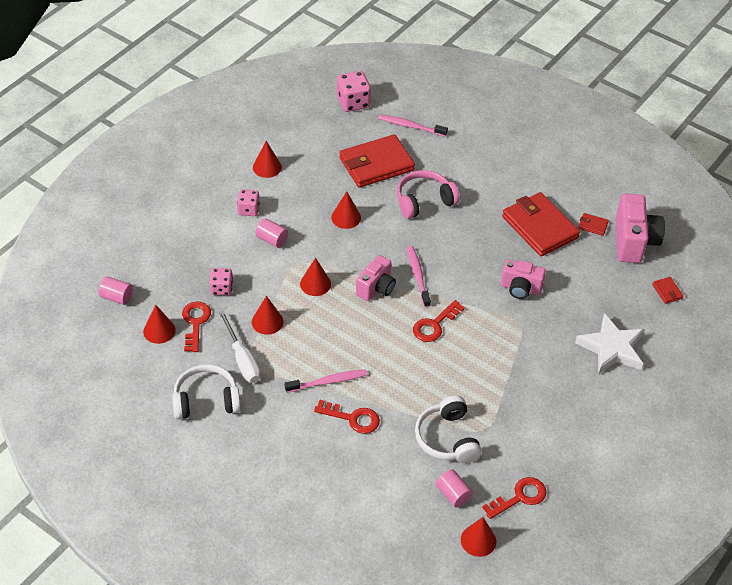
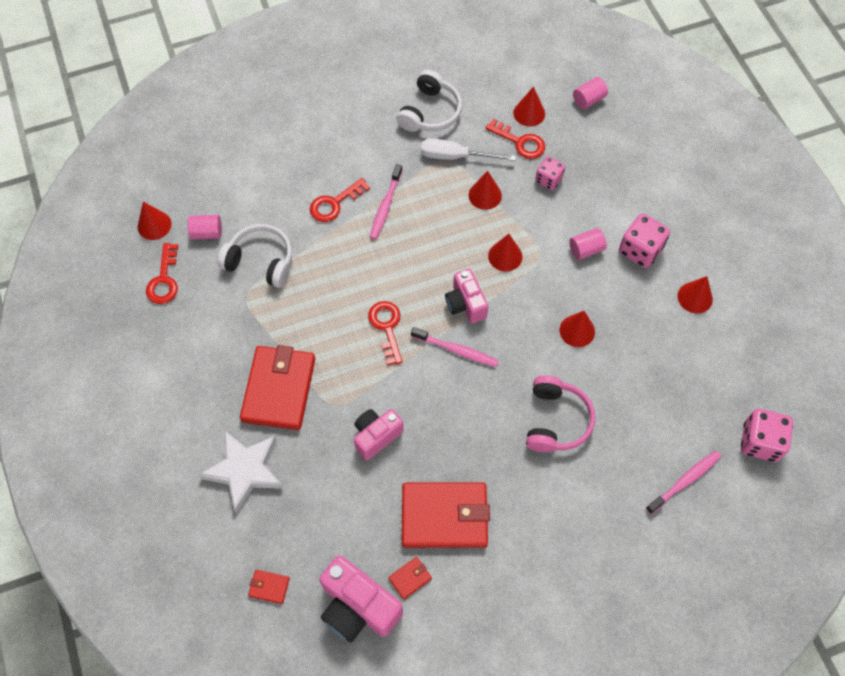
camera: 125 degrees right, 15 degrees up
pink dice [237,189,260,216] -> pink dice [619,213,670,268], size x1.56
red wallet [339,134,415,188] -> red wallet moved to [240,345,315,430]

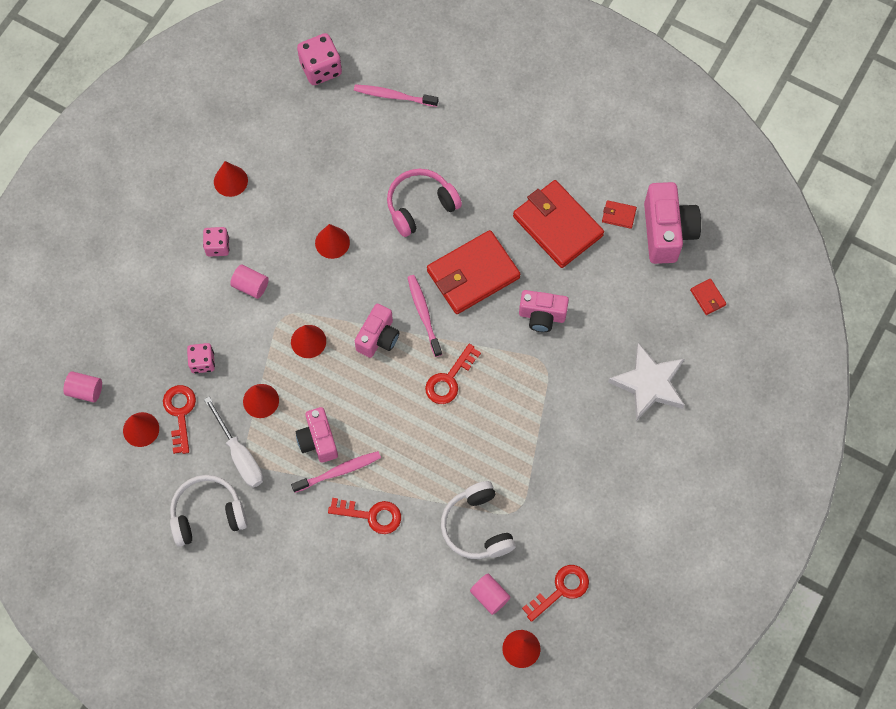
camera: 130 degrees left, 5 degrees up
red wallet [240,345,315,430] -> red wallet moved to [427,230,520,314]
pink dice [619,213,670,268] -> pink dice [203,227,229,257], size x0.64
none -> pink camera [296,407,338,463]

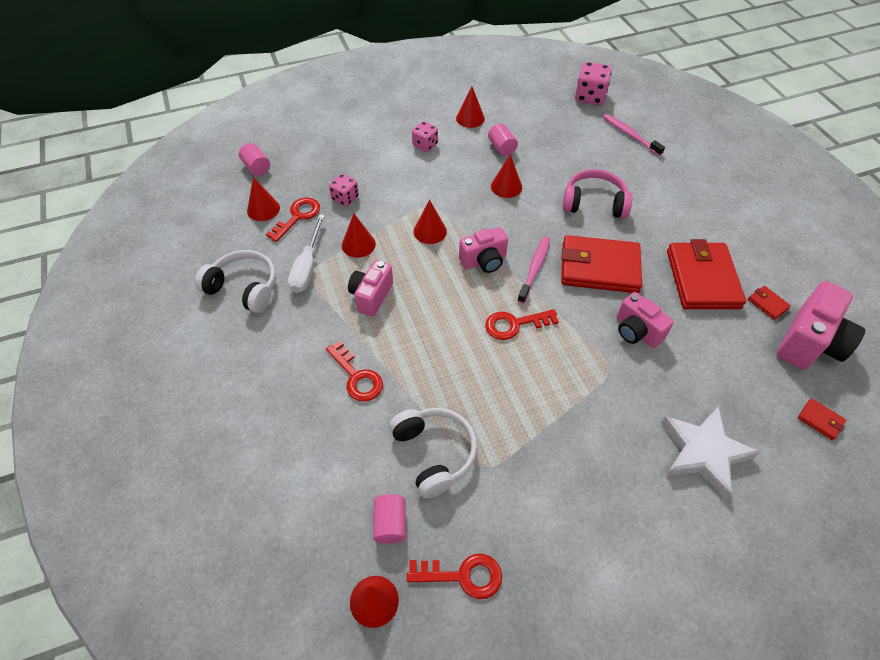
camera: 40 degrees right, 15 degrees down
pink cylinder [230,265,269,299] -> pink cylinder moved to [488,123,518,156]
pink toothbrush [291,451,381,493] -> none
white headphones [441,481,516,559] -> white headphones turned 135 degrees clockwise [389,408,477,498]
red wallet [690,279,726,315] -> red wallet turned 60 degrees counterclockwise [798,398,846,440]

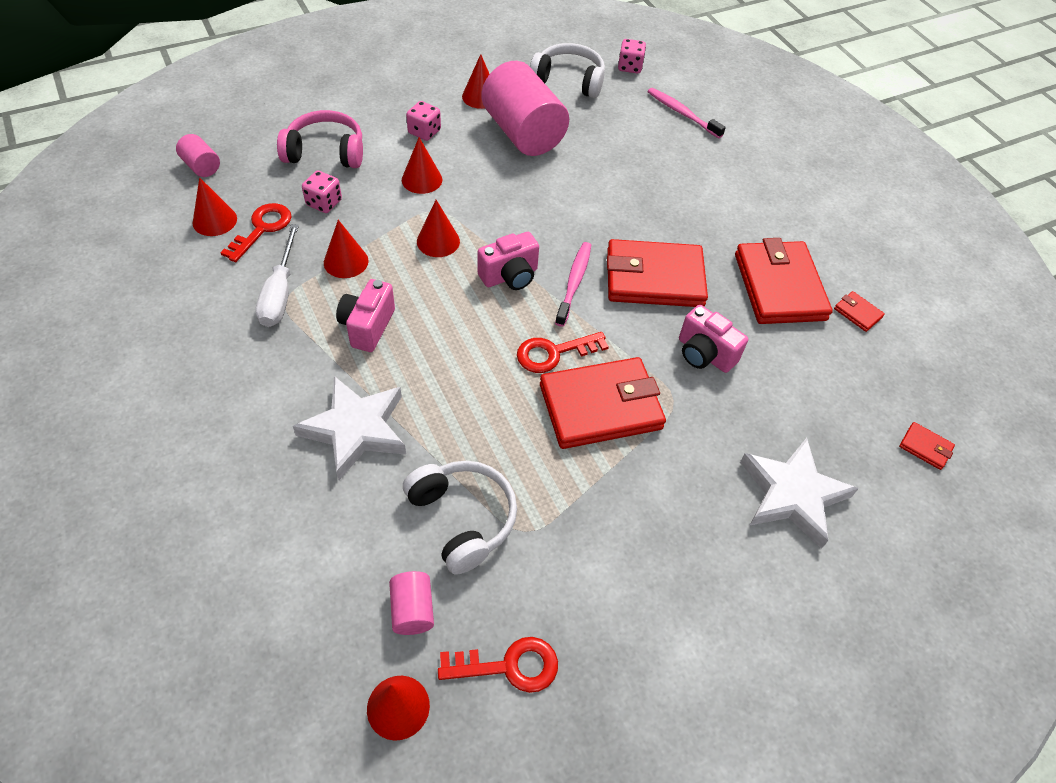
camera: 10 degrees left, 0 degrees up
white headphones [195,250,276,313] -> white headphones moved to [530,43,605,98]
red key [326,341,383,402] -> white star [293,376,406,480]
pink cylinder [488,123,518,156] -> pink cylinder [482,61,569,156], size x2.24
red cone [491,154,522,198] -> red cone moved to [402,137,442,194]
pink headphones [563,169,632,219] -> pink headphones moved to [277,110,363,168]
pink dice [575,62,612,105] -> pink dice [618,39,646,74], size x0.64
pink camera [777,281,866,370] -> none
none -> red wallet [540,357,666,449]

